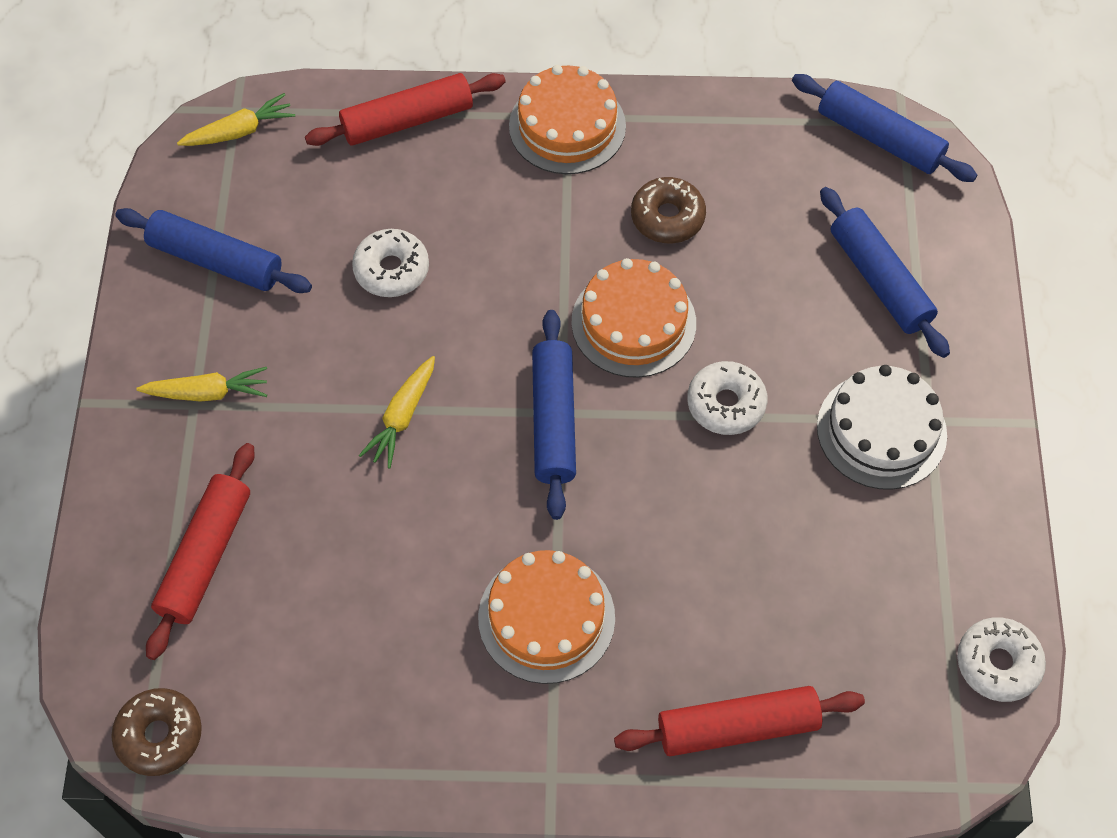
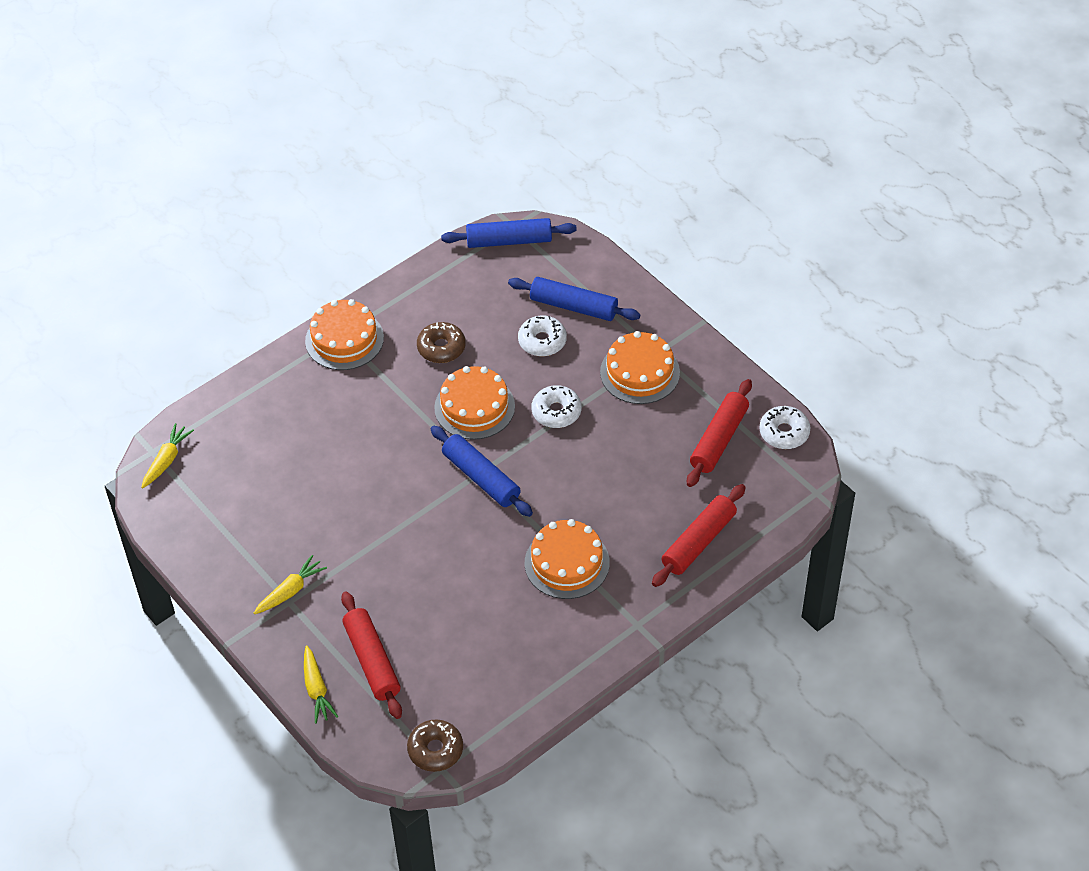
camera: 40 degrees left, 10 degrees down
blue rolling pin [115,208,312,293] -> none
red rolling pin [305,73,506,146] -> red rolling pin moved to [687,379,752,487]
white donut [352,229,429,297] -> white donut moved to [518,316,567,356]
yellow carrot [359,356,435,468] -> yellow carrot moved to [304,645,338,724]
white cake [817,365,947,490] -> orange cake [600,331,680,404]

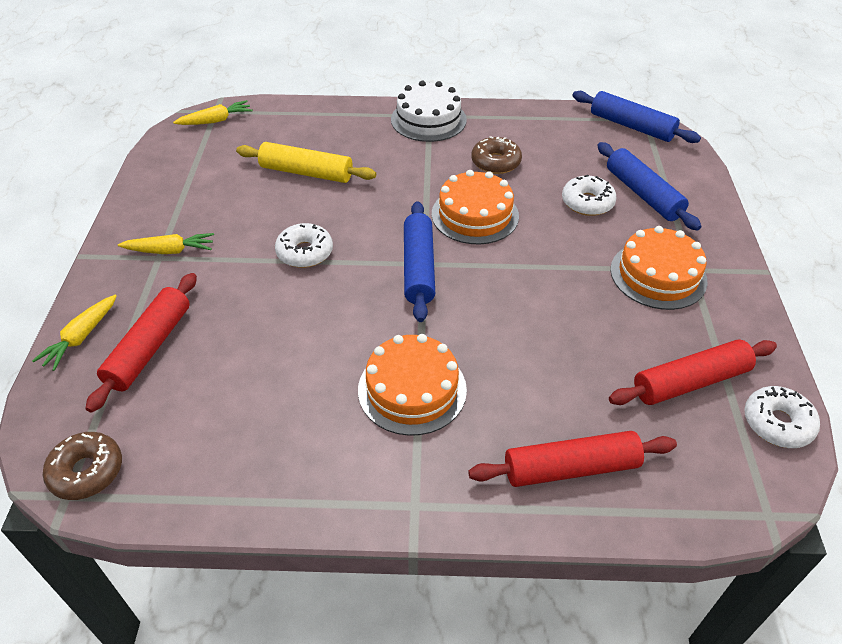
camera: 40 degrees right, 5 degrees down
orange cake [305,299,384,370] -> white cake [391,81,467,142]
white donut [532,385,581,428] -> white donut moved to [275,223,333,268]
none -> yellow rolling pin [236,142,376,183]

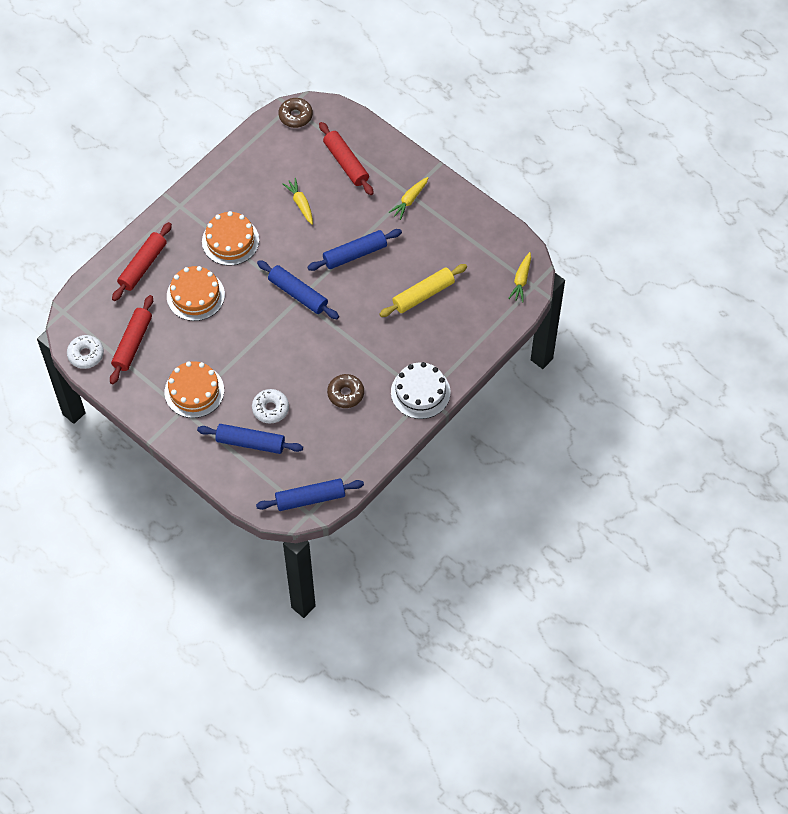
camera: 130 degrees right, 15 degrees up
yellow carrot [32,295,117,371] -> yellow carrot moved to [282,178,313,225]
white donut [275,223,333,268] -> blue rolling pin [307,229,402,271]
orange cake [432,170,519,244] -> orange cake moved to [167,266,225,321]

